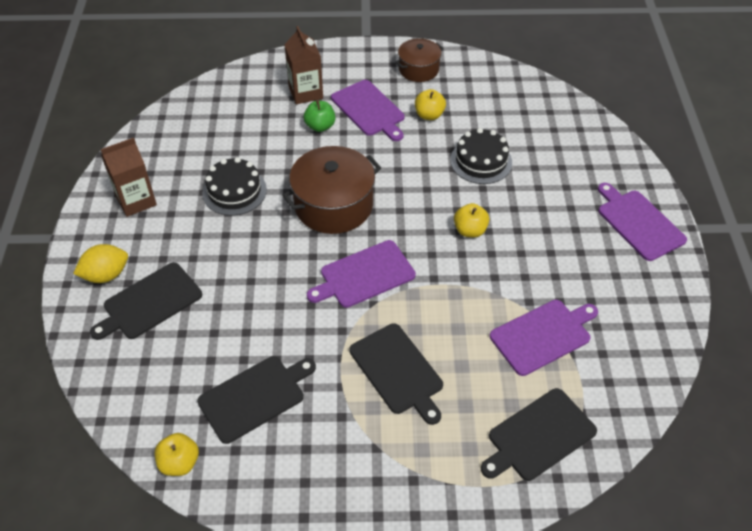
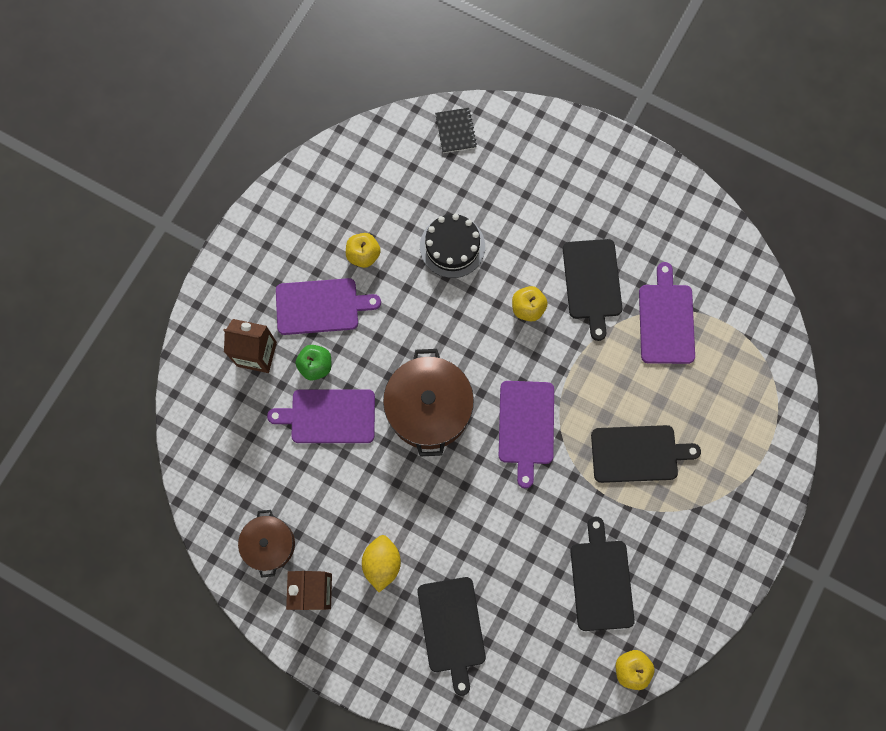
camera: 60 degrees left, 25 degrees up
yellow lemon [73,244,128,283] -> yellow lemon moved to [362,535,401,592]
black cake [202,157,267,216] -> none
brown pot [395,38,443,82] -> brown pot moved to [238,510,295,578]
black cutting board [481,388,597,481] -> black cutting board moved to [563,239,622,341]
purple cutting board [598,183,687,261] -> purple cutting board moved to [267,389,375,443]
none -> black notebook [435,108,477,153]

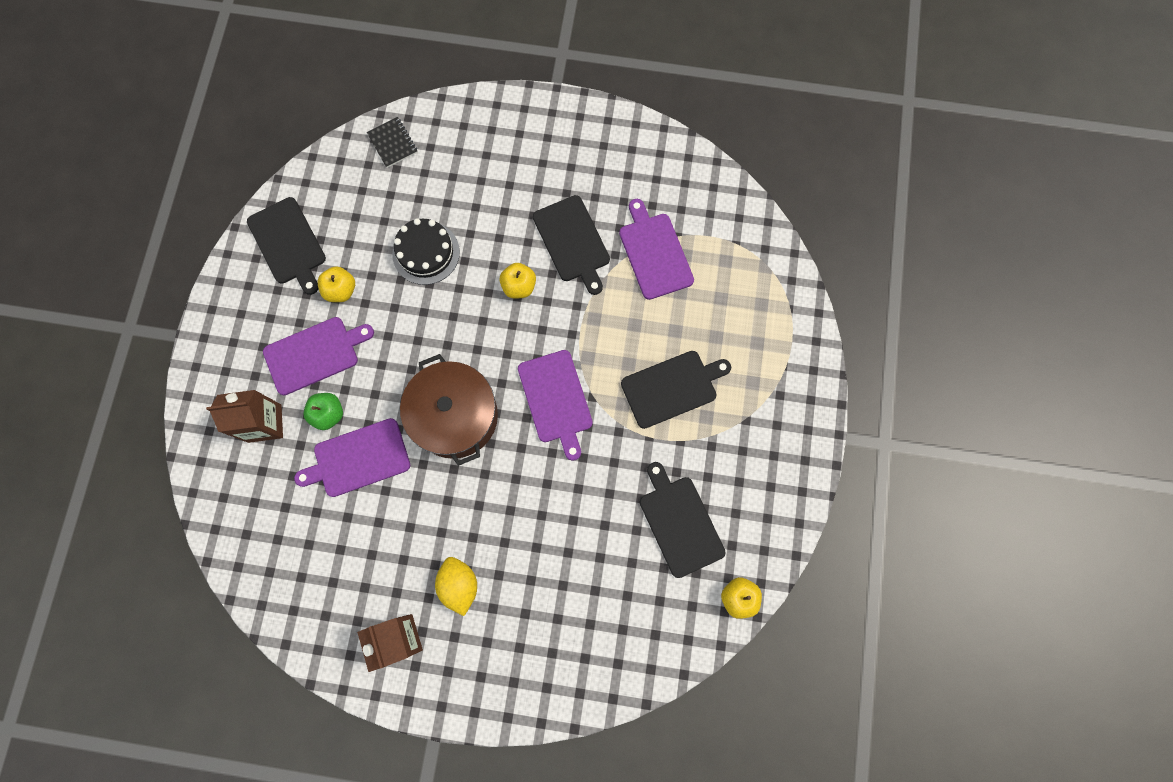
camera: 20 degrees left, 0 degrees up
brown pot [238,510,295,578] -> none
black cutting board [418,577,486,696] -> black cutting board moved to [247,197,326,295]

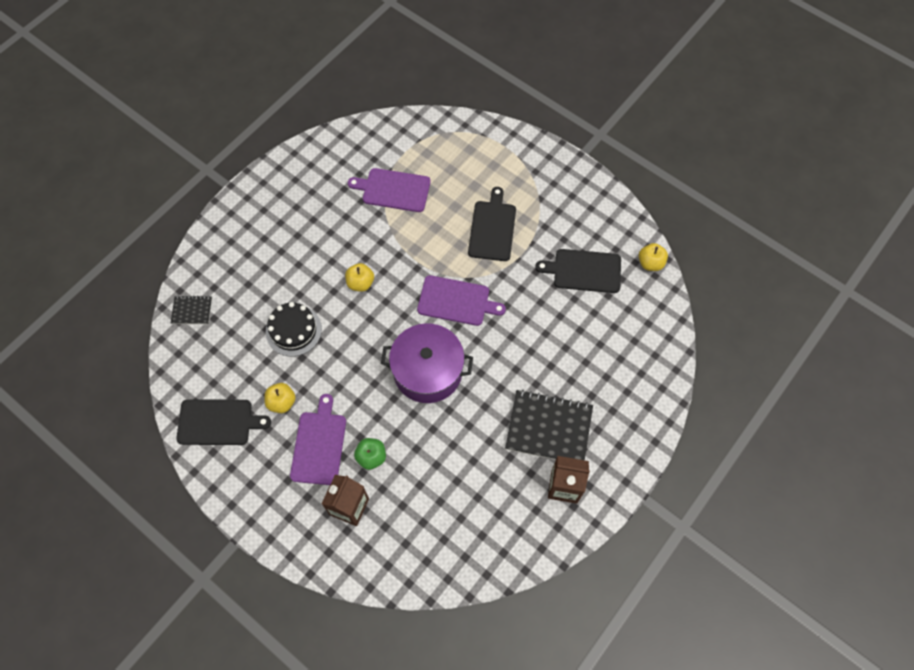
camera: 60 degrees left, 10 degrees down
purple cutting board [294,418,410,497] -> none
brown pot [400,354,498,466] -> purple pot [381,323,473,403]
yellow lemon [435,557,477,616] -> black notebook [505,390,593,460]
black cutting board [533,195,610,295] -> none

